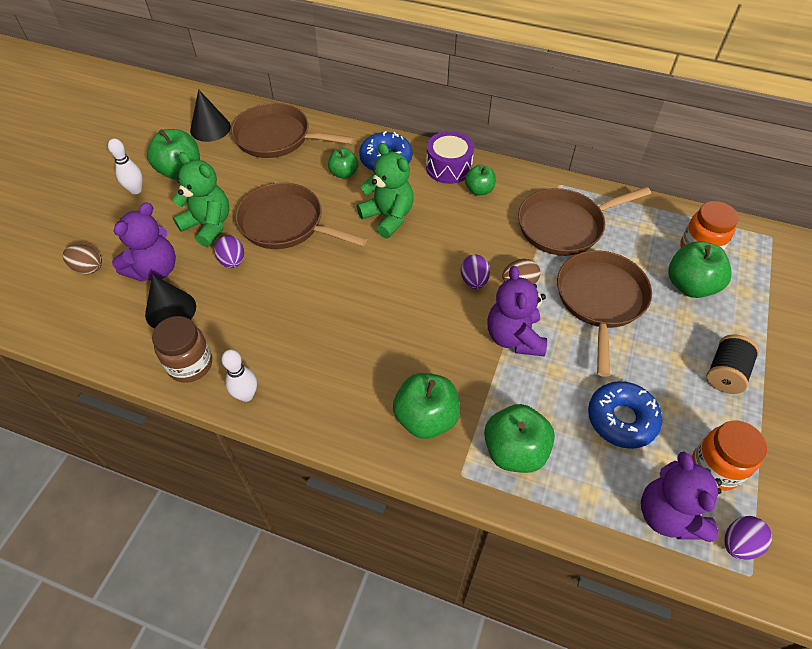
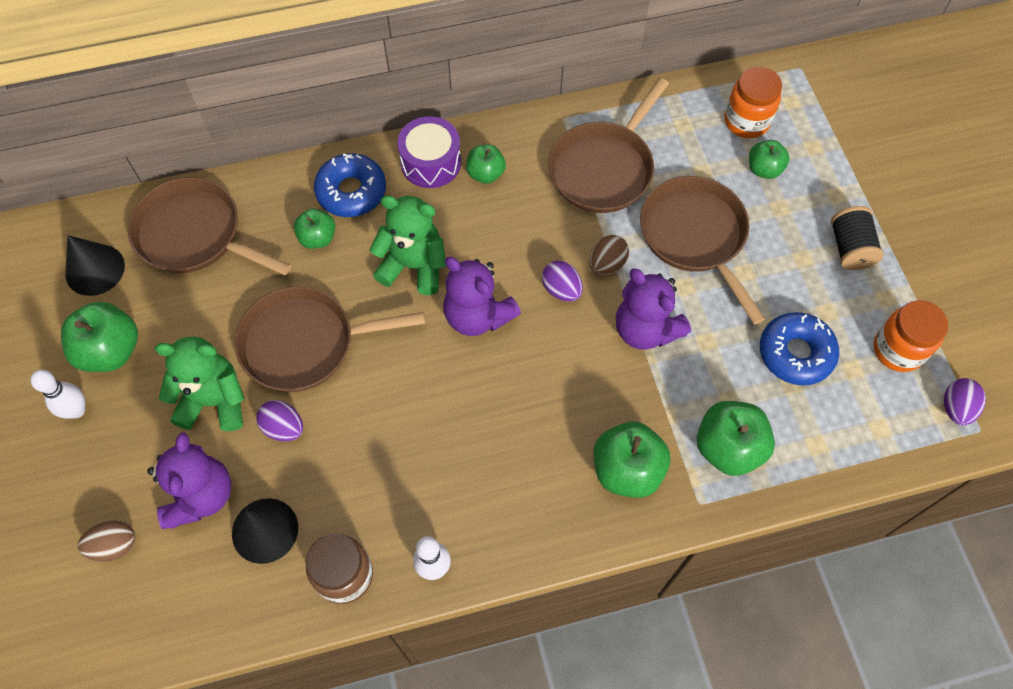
camera: 35 degrees left, 10 degrees up
brown pan [231,103,354,158] -> brown pan turned 45 degrees clockwise [128,177,291,275]
purple teddy bear [641,451,722,542] -> purple teddy bear moved to [443,257,521,336]
green apple [668,241,732,298] -> green apple [749,140,790,179], size x0.61

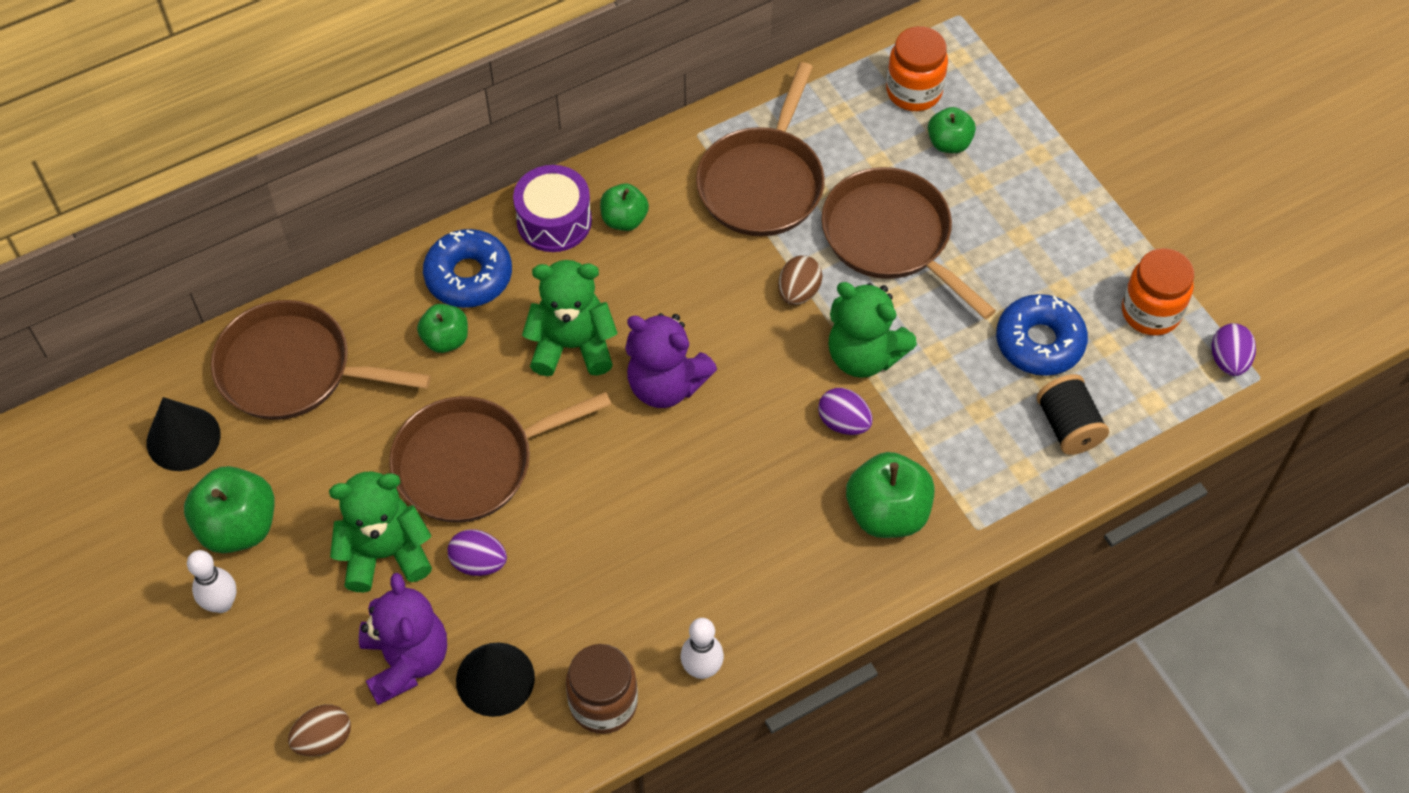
camera: 15 degrees left, 5 degrees down
purple egg [542,260,583,302] -> purple egg moved to [818,388,873,435]
purple teddy bear [616,268,691,350] -> green teddy bear [829,282,917,378]
green apple [697,401,775,476] -> none
black spool [831,206,884,270] -> black spool moved to [1037,374,1109,455]

